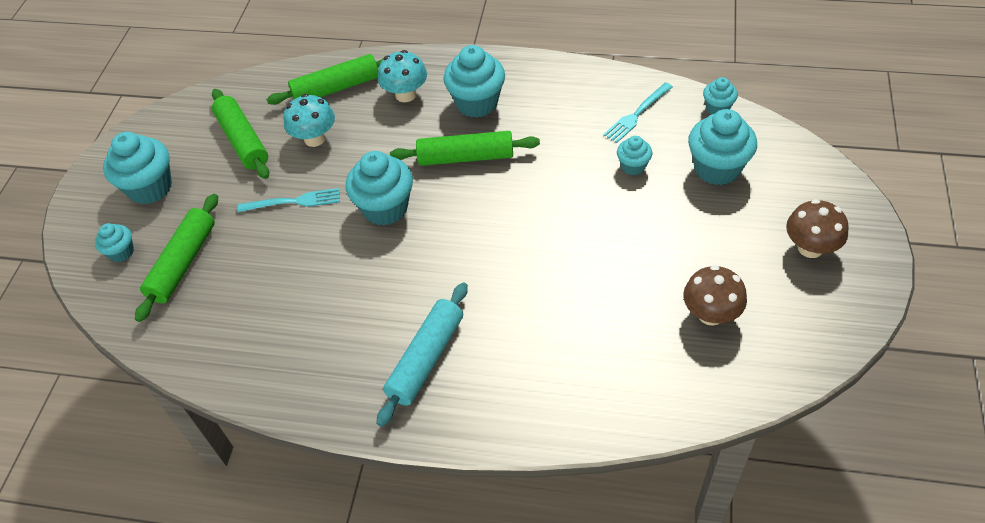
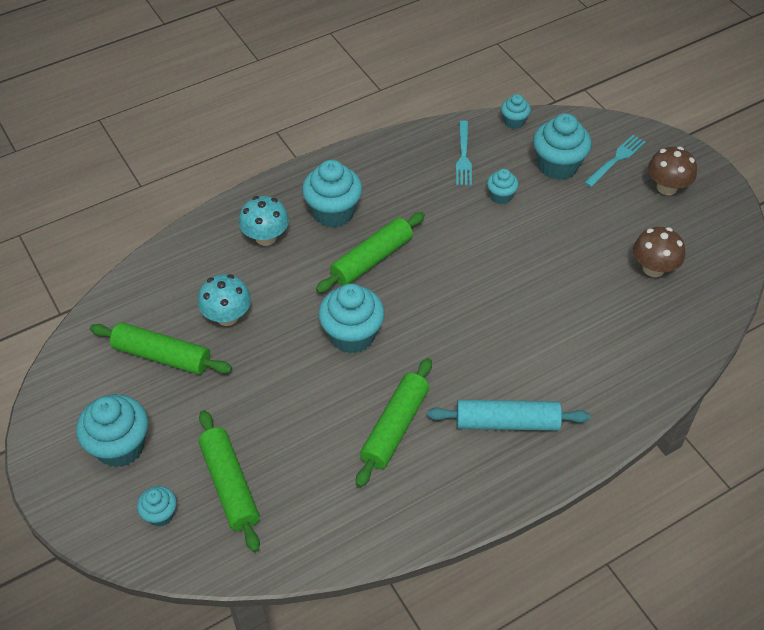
camera: 45 degrees left, 0 degrees up
turquoise fork [238,188,340,212] -> turquoise fork moved to [584,135,646,187]
green rolling pin [266,54,384,105] -> green rolling pin moved to [356,358,432,487]
turquoise rolling pin [376,282,468,427] -> turquoise rolling pin turned 75 degrees counterclockwise [427,400,590,431]

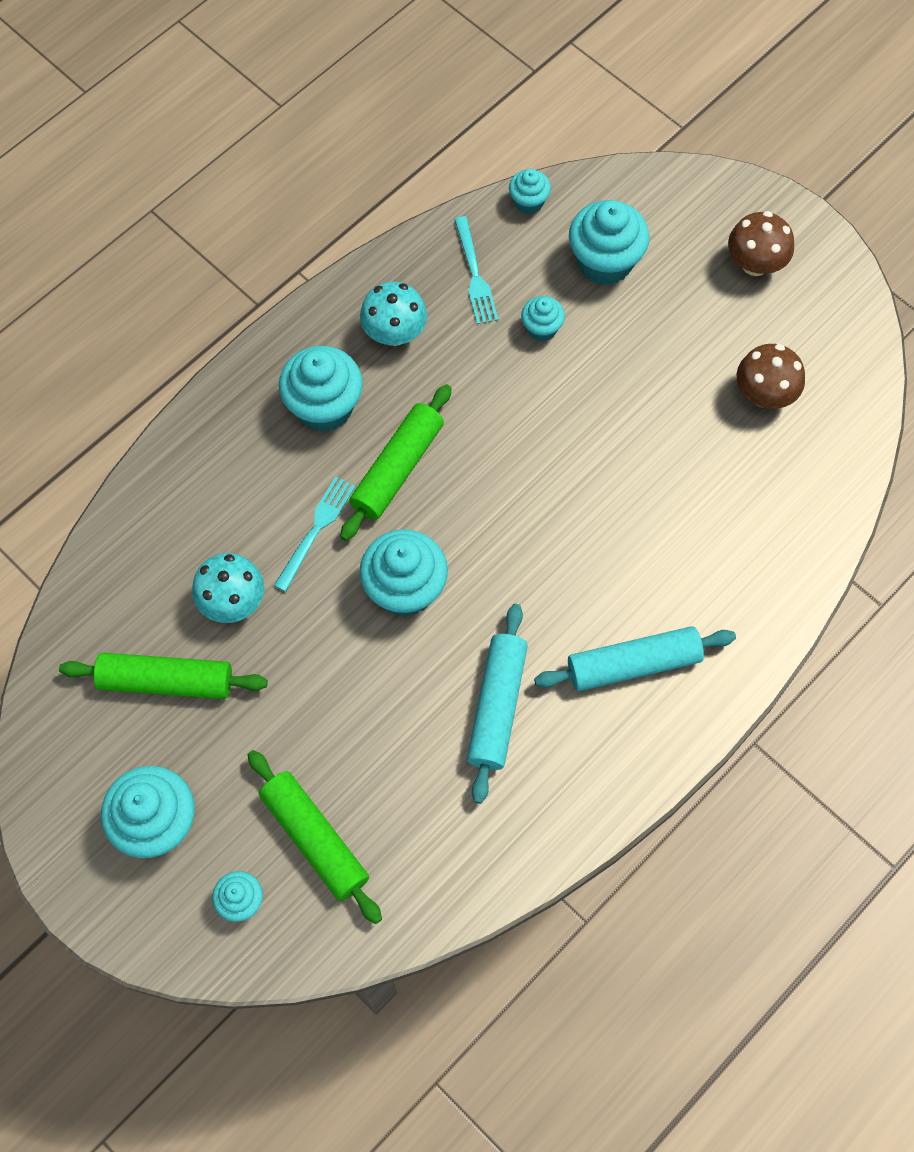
camera: 15 degrees left, 15 degrees up
turquoise mushroom [239,196,289,246] -> turquoise mushroom moved to [360,282,427,346]
green rolling pin [356,358,432,487] -> turquoise rolling pin [467,604,528,804]
turquoise fork [584,135,646,187] -> turquoise fork moved to [274,476,355,592]

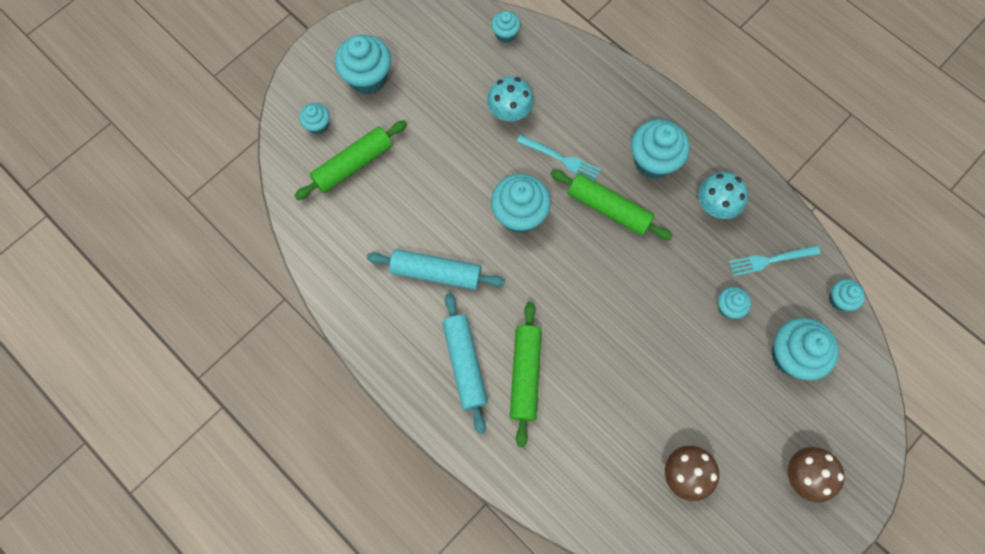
camera: 90 degrees right, 5 degrees up
green rolling pin [59,653,268,699] -> green rolling pin moved to [510,302,542,448]
none -> turquoise cupcake [491,11,520,43]

